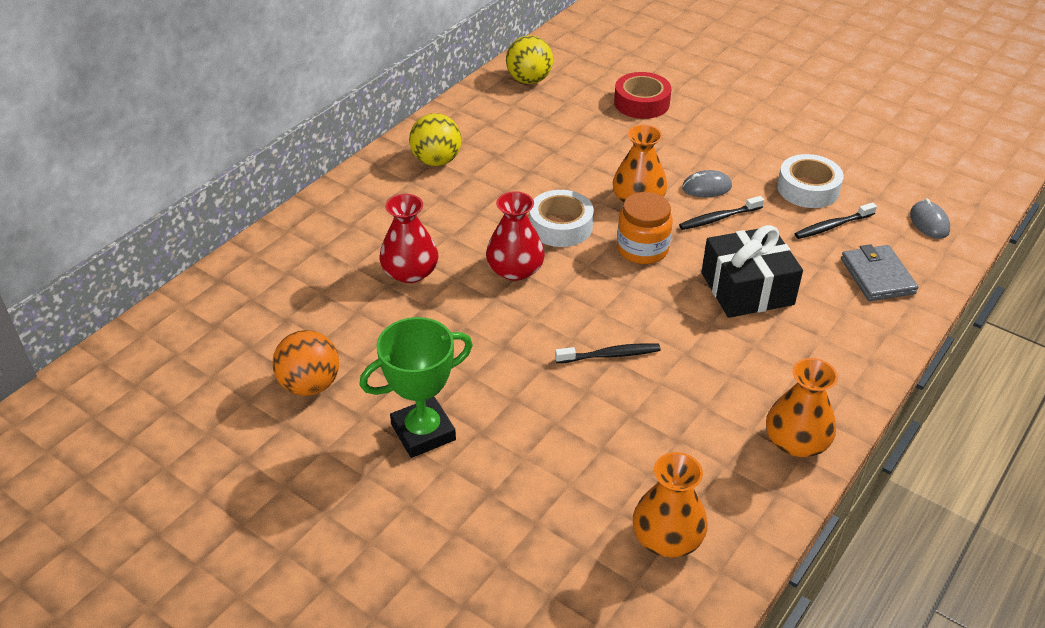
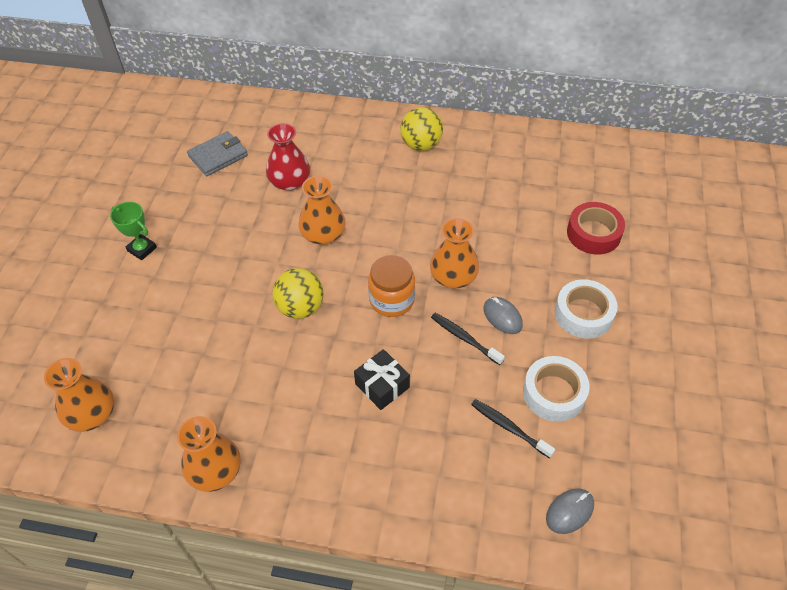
camera: 65 degrees right, 10 degrees up
orange ball [273,330,339,396] -> none
green trophy [360,317,473,458] -> green trophy [110,202,157,260], size x0.61
red vase [486,191,545,281] -> orange vase [298,176,345,244]
yellow ball [506,36,553,84] -> yellow ball moved to [272,268,323,319]
white tape [529,190,594,247] -> white tape moved to [555,279,618,339]
black toothbrush [555,343,661,363] -> none
black gift [702,225,803,318] -> black gift [354,349,410,410], size x0.61
grey wallet [841,244,918,301] -> grey wallet moved to [187,131,248,176]

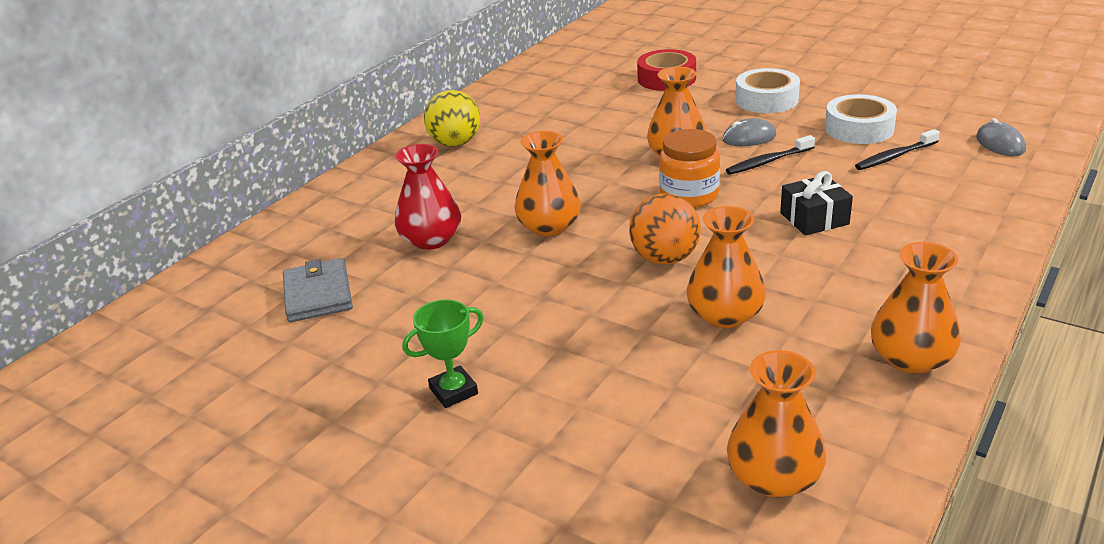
camera: 65 degrees left, 20 degrees down
yellow ball [272,268,323,319] -> orange ball [629,193,701,265]
none -> orange vase [687,206,766,328]

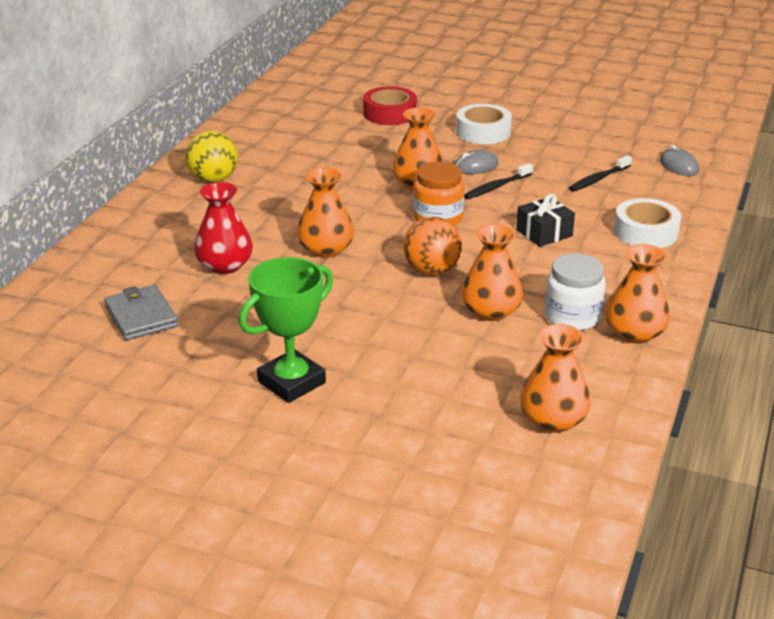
camera: 15 degrees left, 0 degrees up
green trophy [402,299,484,408] -> green trophy [239,257,333,403], size x1.64
white tape [825,94,897,144] -> white tape moved to [614,198,681,248]
none -> white jar [545,253,606,331]

